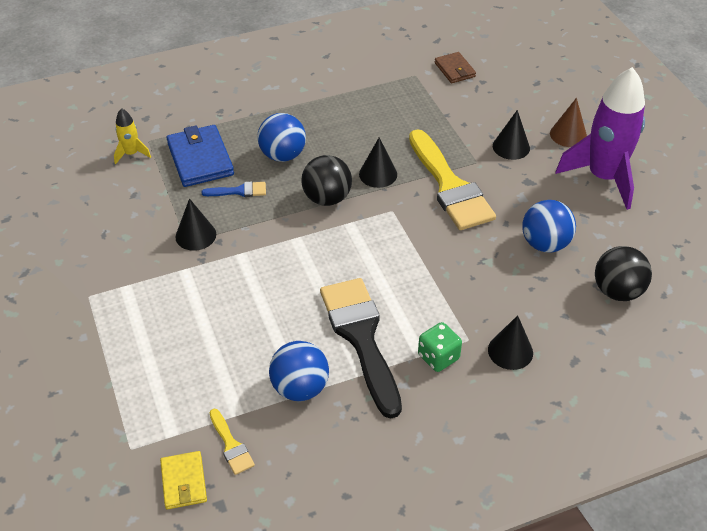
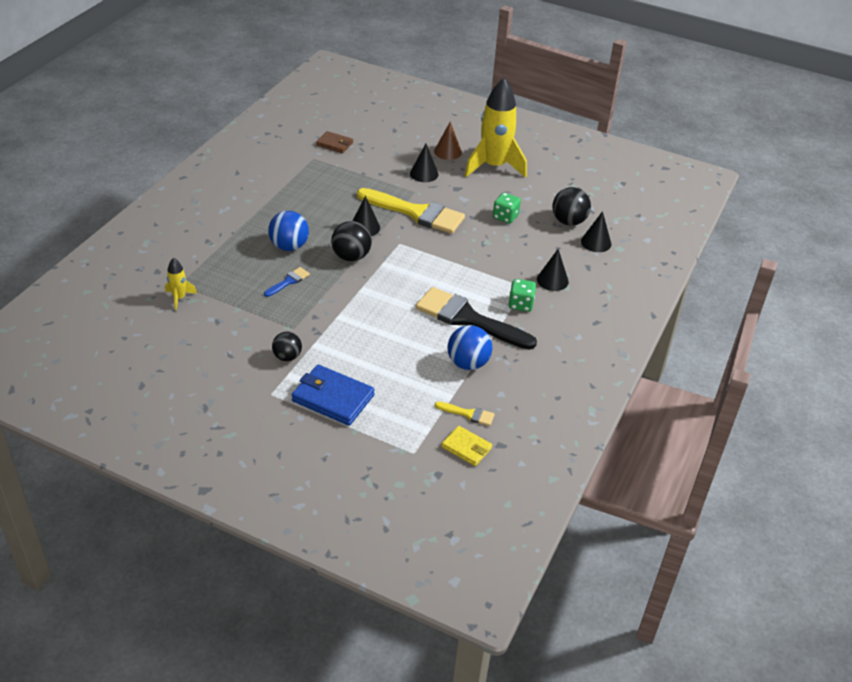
camera: 45 degrees left, 5 degrees down
blue wallet [167,125,234,187] -> blue wallet moved to [292,365,375,426]
black cone [176,198,216,251] -> black cone moved to [581,211,611,252]
blue ball [522,200,576,252] -> green dice [493,193,521,224]
purple rocket [556,67,645,210] -> yellow rocket [465,78,527,178]
none -> black ball [272,332,302,361]

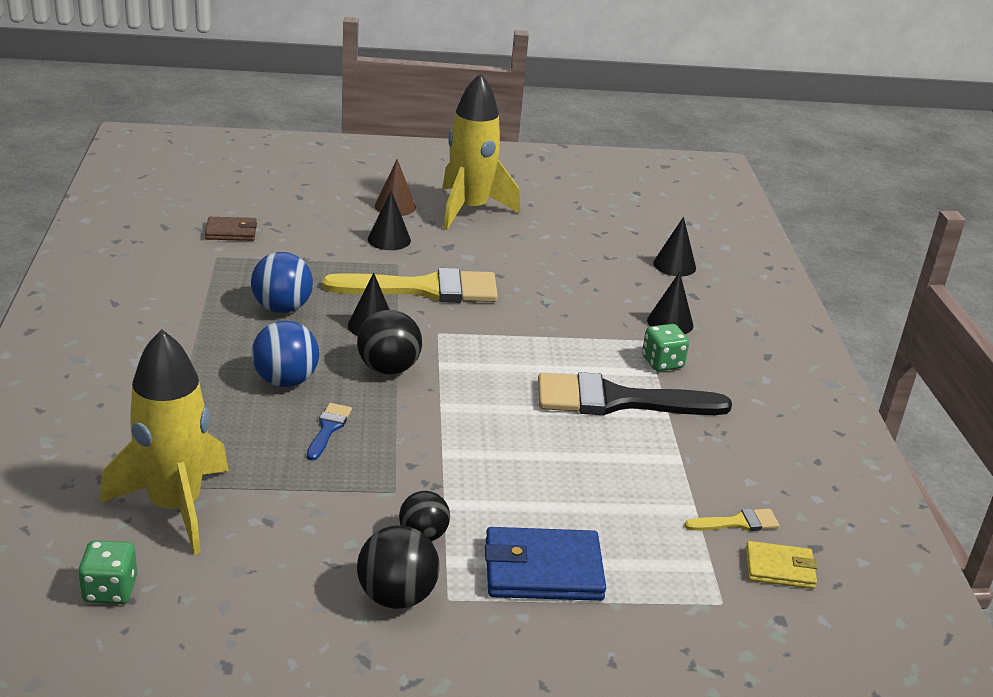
camera: 30 degrees left, 10 degrees down
yellow rocket [165,258,197,310] -> yellow rocket [100,329,229,555], size x2.27
blue ball [448,325,492,370] -> blue ball moved to [251,252,313,313]
green dice [493,193,521,224] -> green dice moved to [78,540,137,604]
black ball [552,187,591,226] -> black ball moved to [357,525,440,609]

